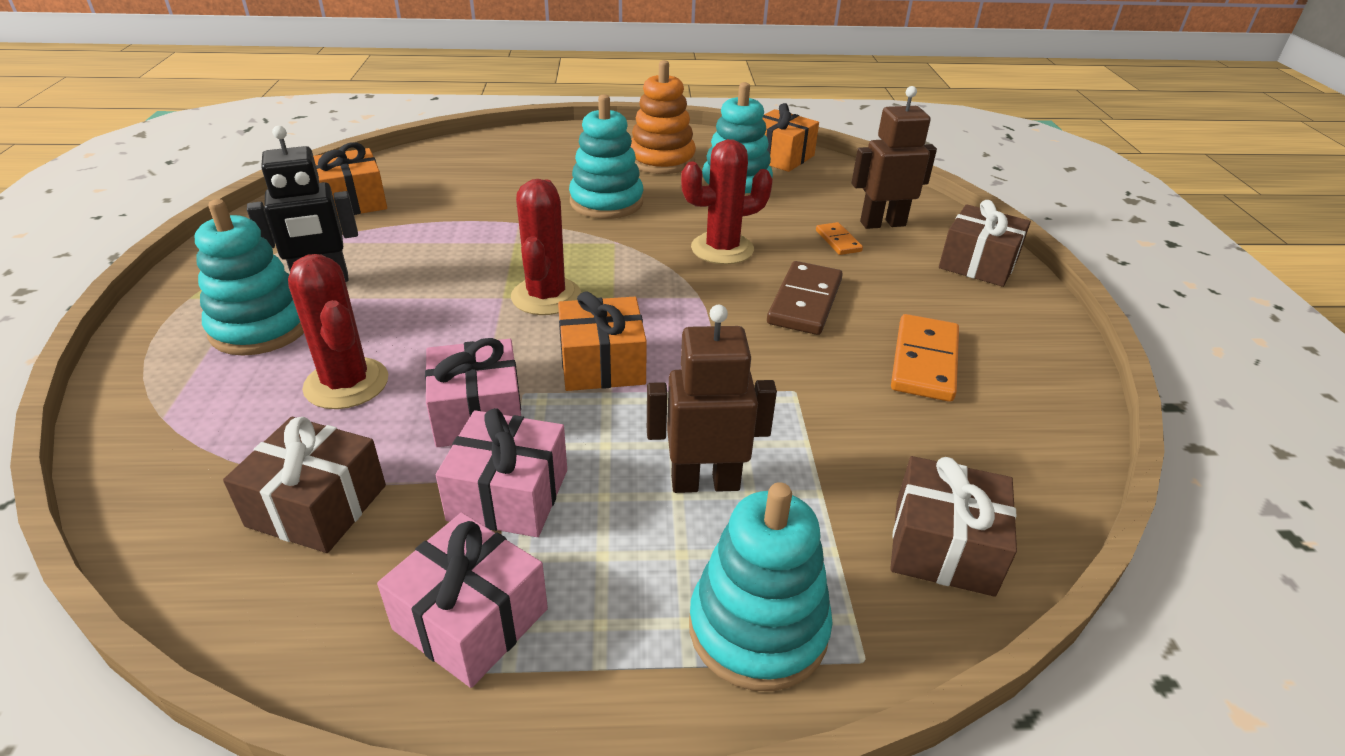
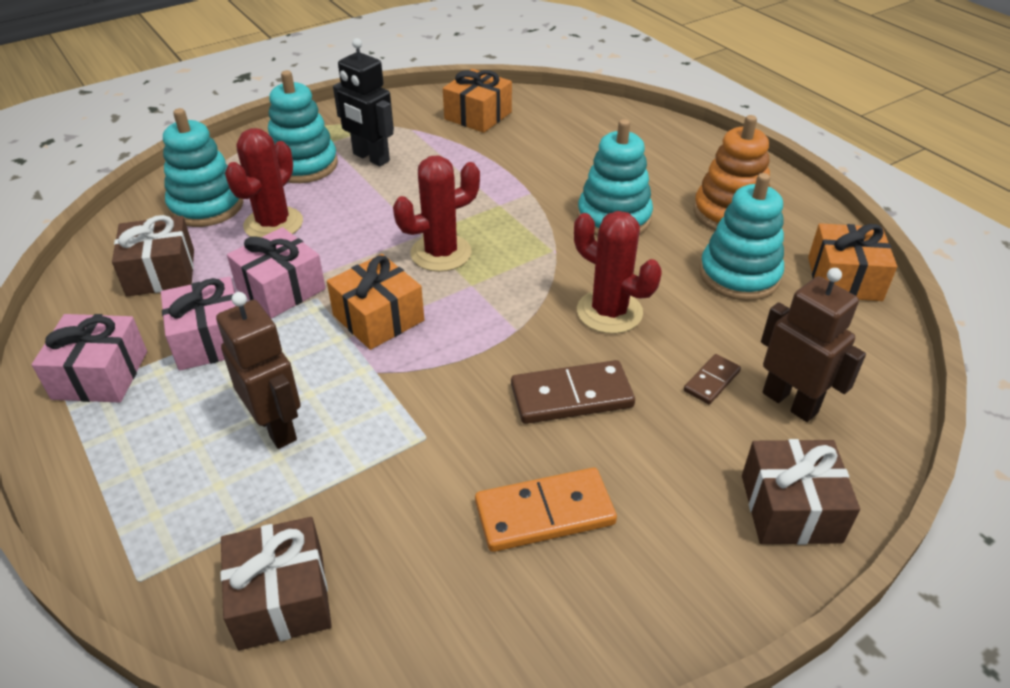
camera: 60 degrees right, 5 degrees up
turquoise stacking toy [689,482,833,691] -> turquoise stacking toy moved to [163,108,243,227]
orange domino [816,222,863,255] -> brown domino [684,354,741,405]

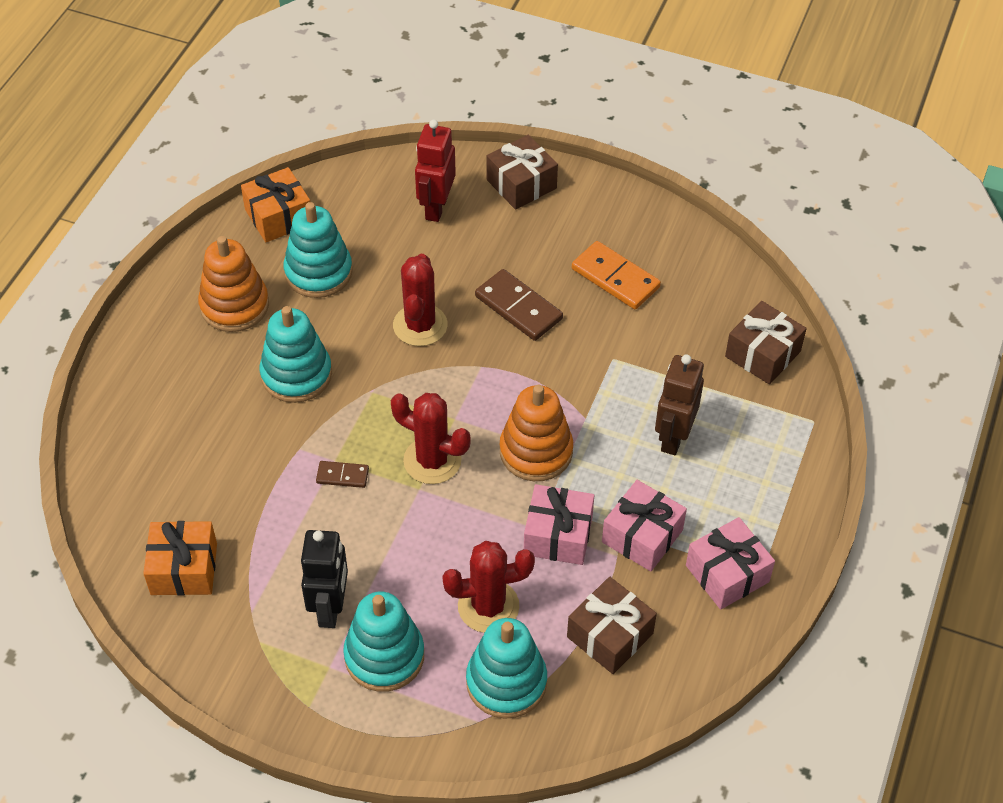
camera: 125 degrees left, 10 degrees up
orange gift [327,254,424,350] -> orange stacking toy [500,385,573,481]
brown domino [684,354,741,405] -> brown domino moved to [316,461,369,488]
brown robot [761,268,866,422] -> red robot [415,120,456,222]

